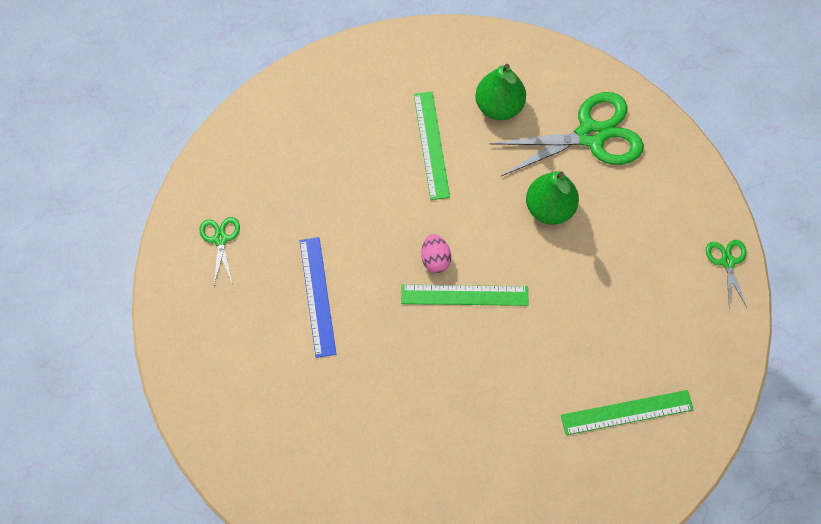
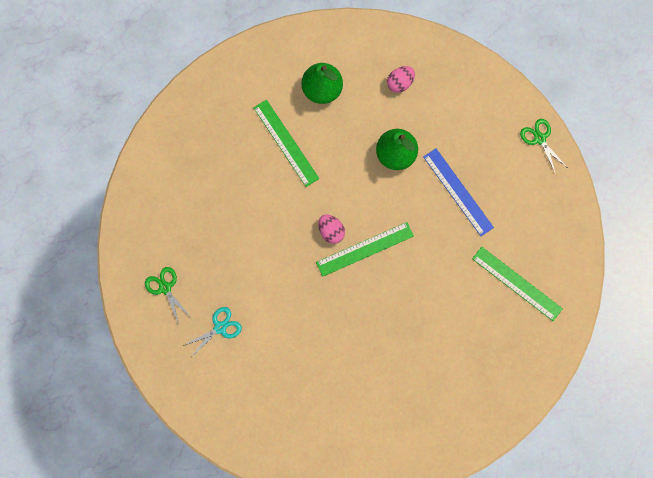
camera: 25 degrees left, 10 degrees up
blue ruler [300,237,336,358] -> blue ruler moved to [423,148,494,236]
green scissors [489,92,644,176] -> pink egg [387,66,415,93]
green ruler [561,390,694,435] -> green ruler turned 75 degrees clockwise [472,247,563,321]
none -> turquoise scissors [183,307,242,356]

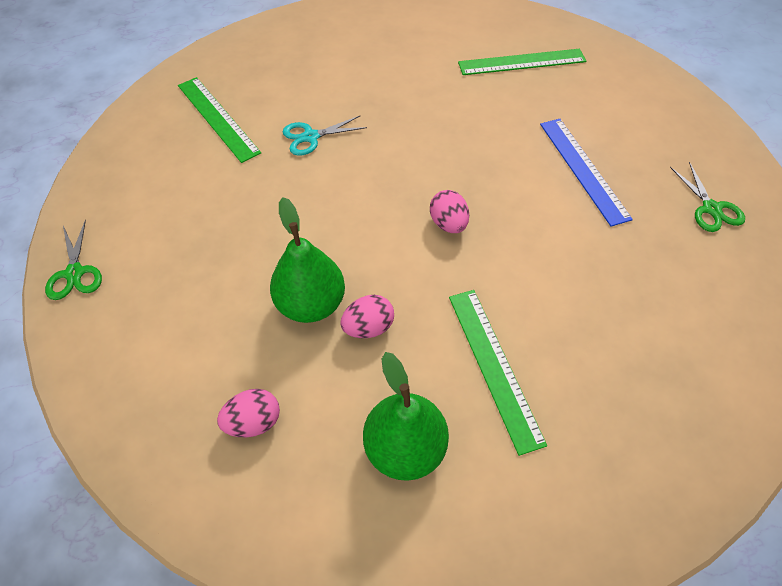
camera: 165 degrees left, 20 degrees down
turquoise scissors [183,307,242,356] -> turquoise scissors moved to [283,116,367,156]
green ruler [316,222,414,277] -> green ruler moved to [458,49,586,75]
blue ruler [423,148,494,236] -> blue ruler moved to [540,119,633,227]
none -> pink egg [340,295,394,338]

